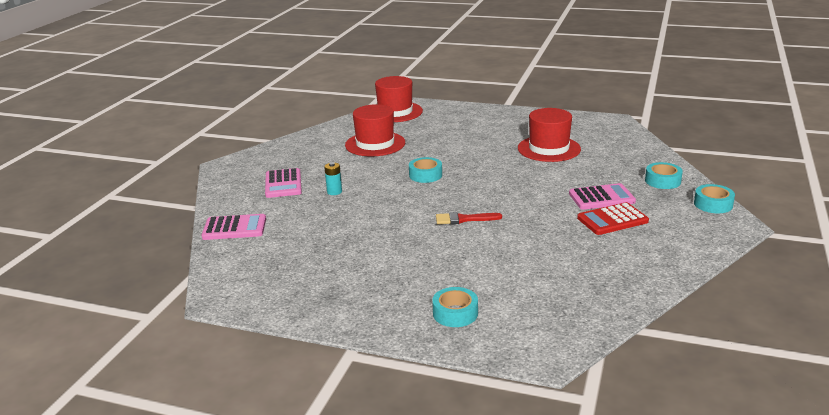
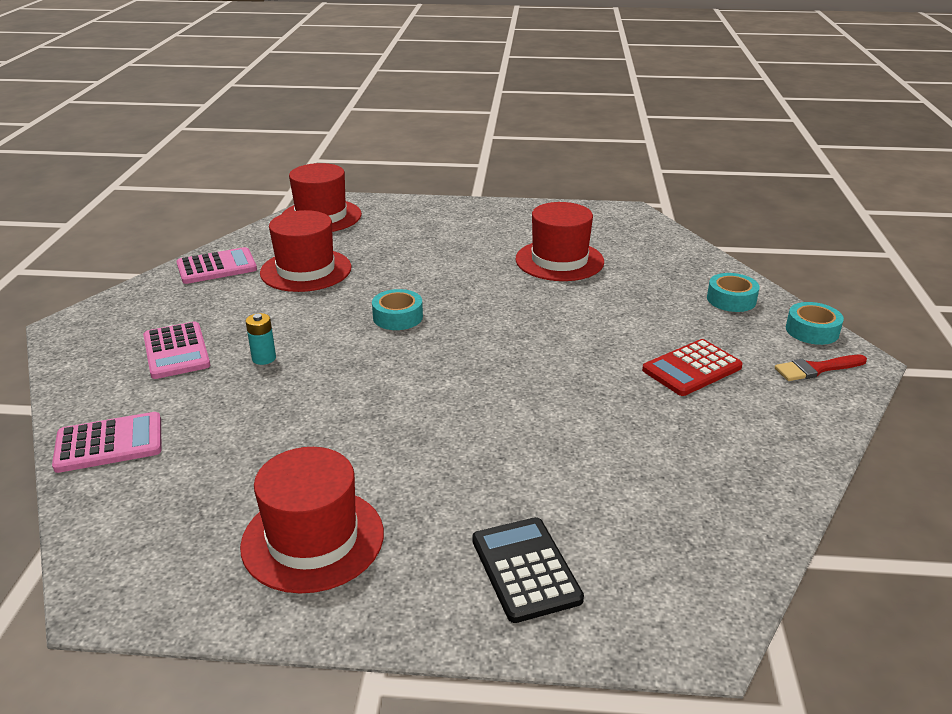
camera: 15 degrees left, 5 degrees up
turquoise tape [432,287,478,327] -> black calculator [472,517,584,623]
red brush [436,212,502,224] -> red brush moved to [775,355,867,381]
pink calculator [569,183,636,210] -> pink calculator moved to [176,247,257,284]
none -> red hat [240,447,384,593]

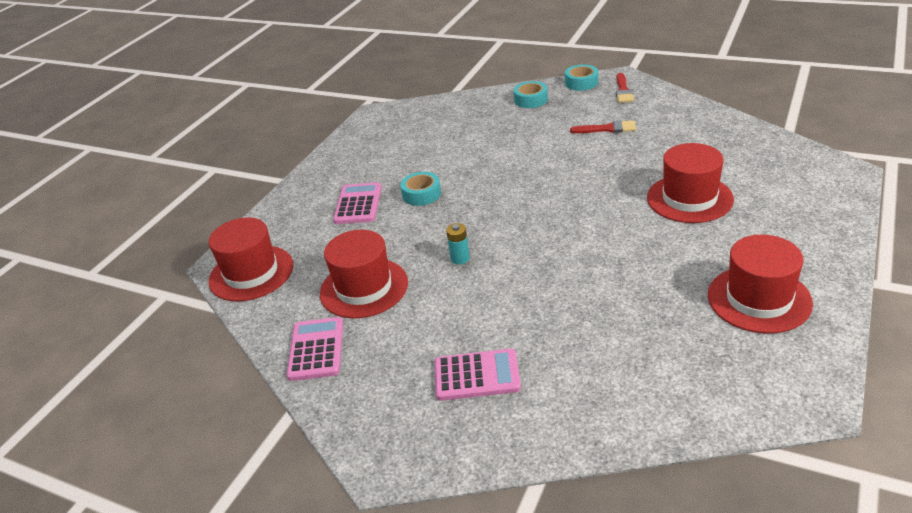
camera: 65 degrees left, 5 degrees up
pink calculator [52,412,161,473] -> pink calculator moved to [333,182,382,224]
turquoise battery [246,313,276,365] -> turquoise battery moved to [446,223,470,264]
turquoise tape [372,289,423,330] -> turquoise tape moved to [400,172,441,206]
black calculator [472,517,584,623] -> none
red hat [516,202,604,281] -> red hat moved to [647,143,734,223]
red calculator [642,339,743,396] -> red brush [570,120,636,133]

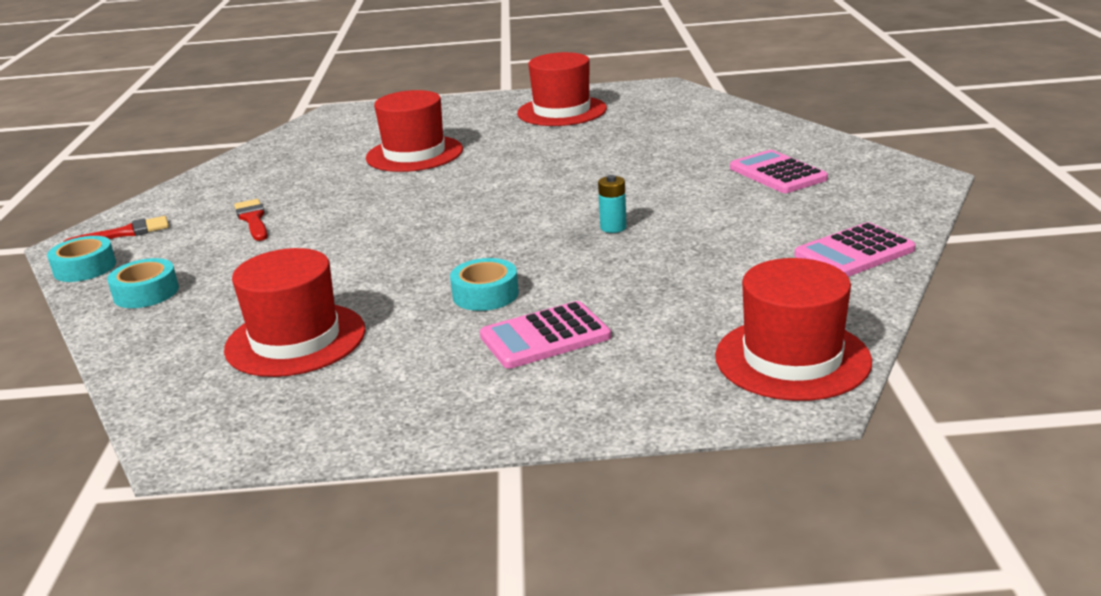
camera: 120 degrees left, 10 degrees down
red hat [320,230,408,318] -> red hat moved to [224,248,365,377]

